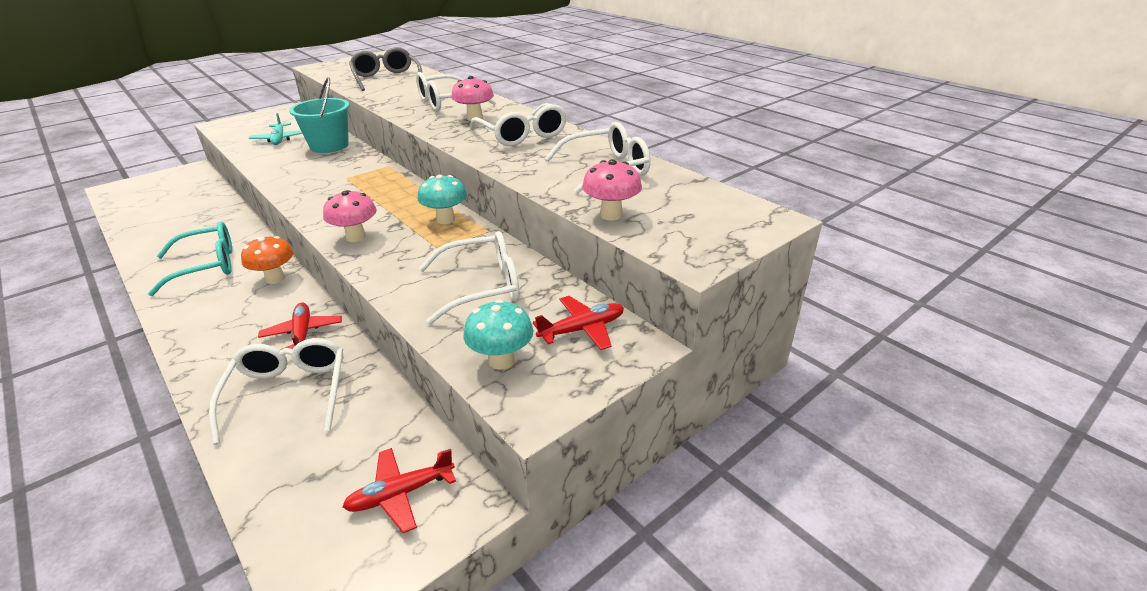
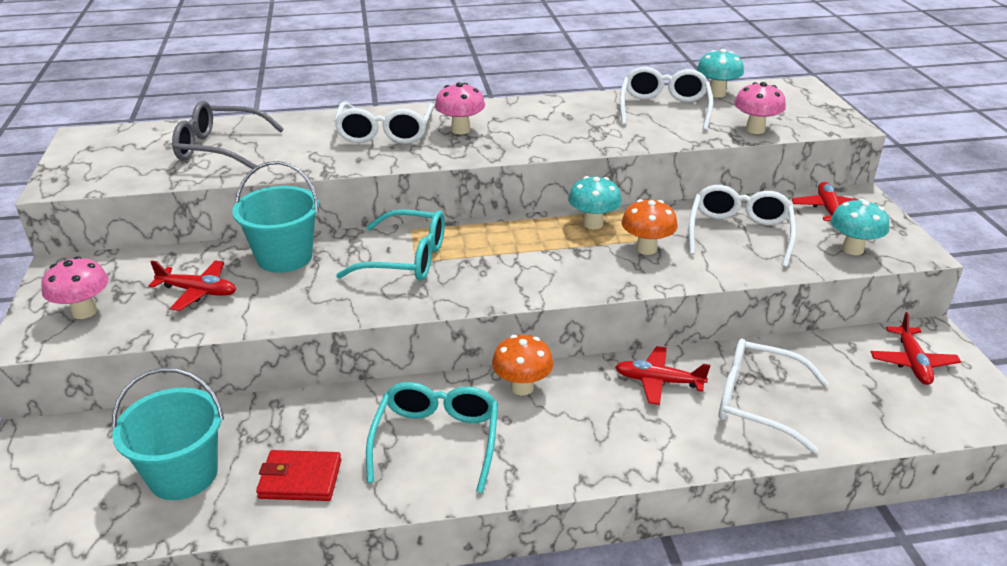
camera: 60 degrees left, 0 degrees up
turquoise plane [249,113,303,145] -> red plane [148,260,236,311]
pink mushroom [323,190,377,242] -> pink mushroom moved to [41,256,109,319]
white glasses [470,103,567,146] -> none
none -> turquoise bucket [112,368,224,500]
none -> red wallet [256,450,341,501]
none -> turquoise glasses [336,209,445,281]
none -> orange mushroom [621,199,678,255]
none -> turquoise mushroom [697,49,744,97]

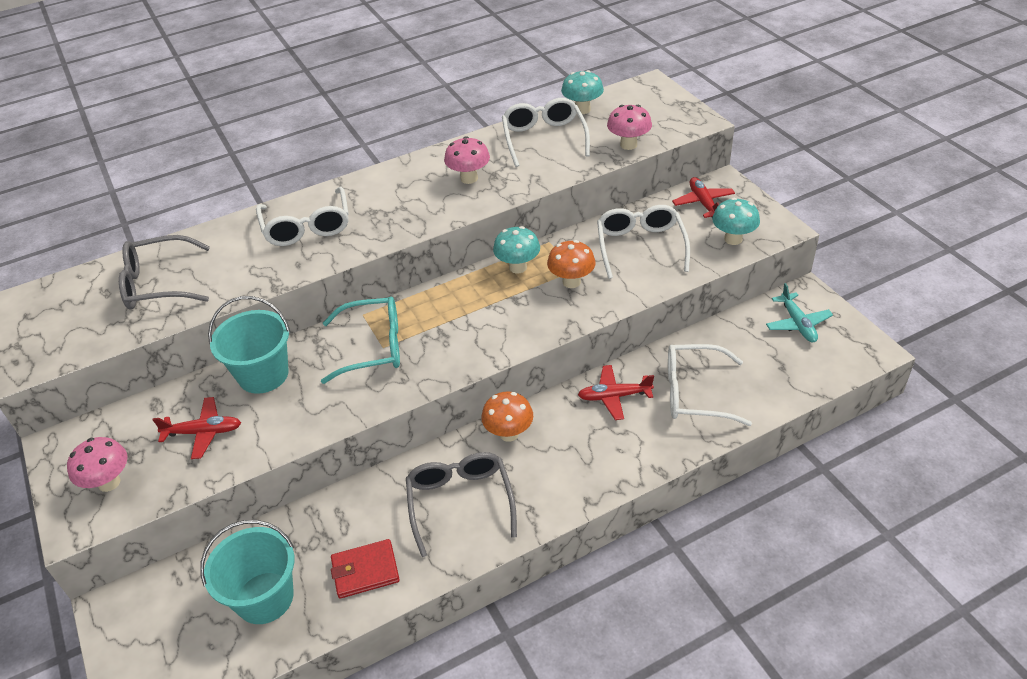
camera: 15 degrees left, 10 degrees up
turquoise glasses [366,382,498,493] -> grey glasses [406,452,517,557]
pink mushroom [435,82,485,134] -> pink mushroom moved to [444,136,490,184]
red plane [871,312,961,385] -> turquoise plane [766,283,833,342]

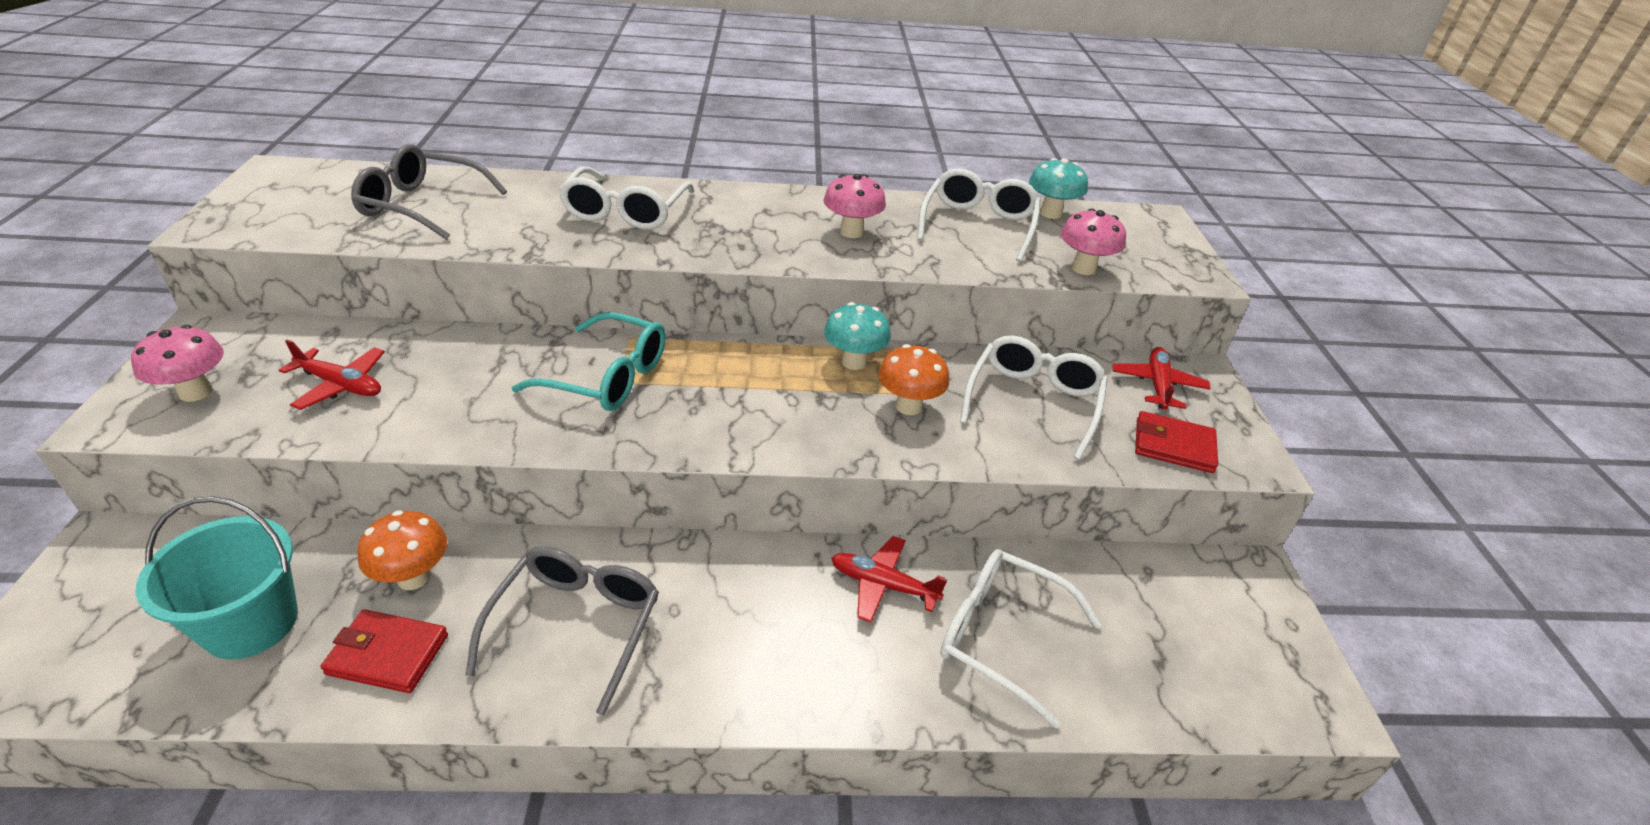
camera: 20 degrees right, 5 degrees down
turquoise bucket [208,296,291,394] -> none
orange mushroom [481,392,533,442] -> orange mushroom moved to [357,510,447,590]
turquoise mushroom [712,198,760,245] -> red wallet [1135,411,1218,473]
turquoise plane [766,283,833,342] -> none

